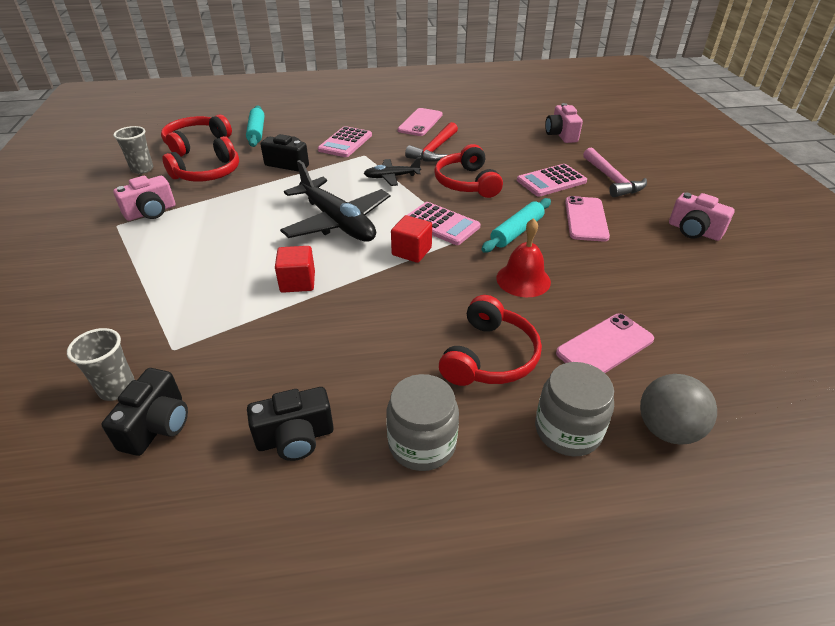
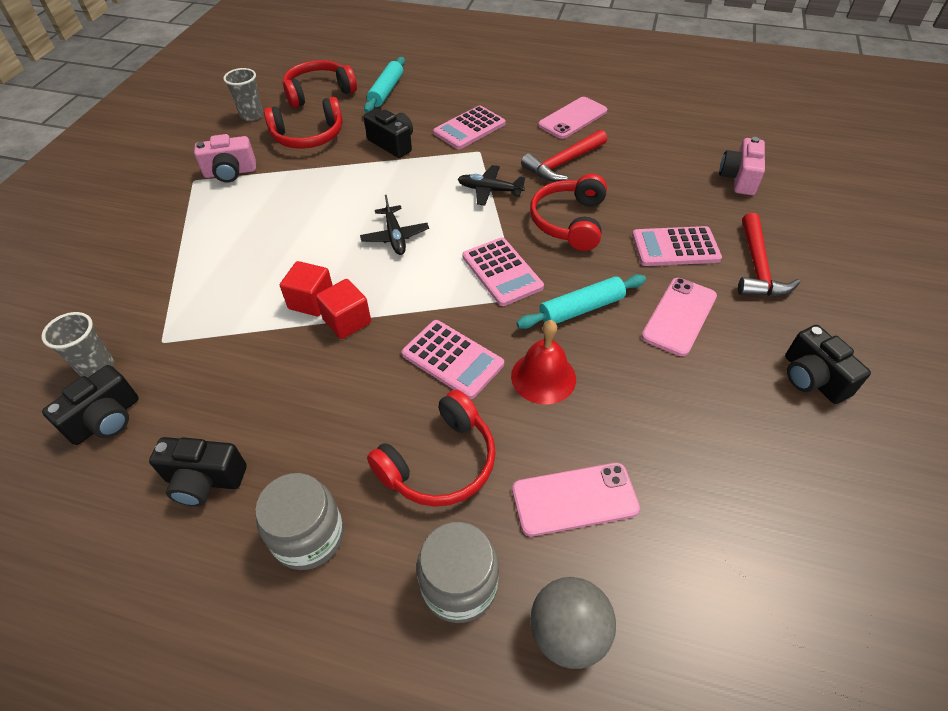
camera: 25 degrees right, 10 degrees up
black plane [280,160,390,242] -> black plane [360,195,429,255], size x0.50
red cube [391,215,432,263] -> red cube moved to [316,279,371,339]
pink hammer [583,148,647,197] -> red hammer [738,213,800,296]
pink camera [669,193,735,241] -> black camera [785,325,871,404]
none -> pink calculator [402,320,504,399]

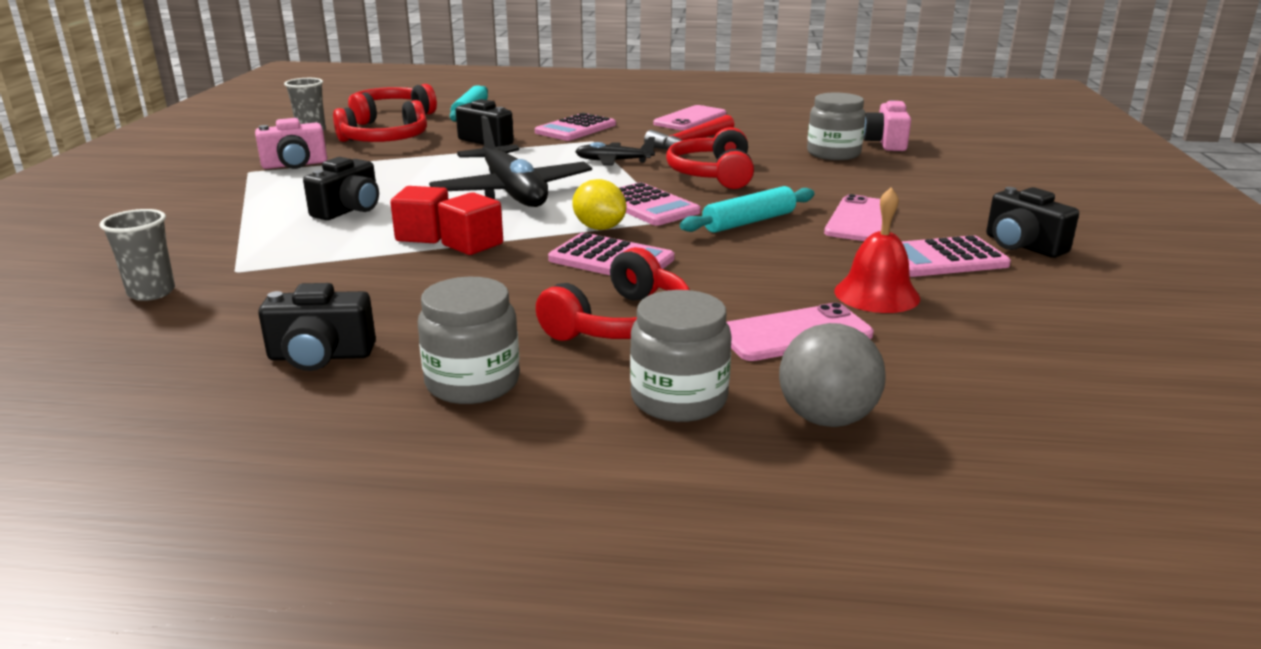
camera: 10 degrees left, 25 degrees down
black camera [42,365,139,445] -> black camera moved to [303,157,379,220]
black plane [360,195,429,255] -> black plane [429,116,592,207], size x1.98
red bell [511,320,576,405] -> red bell moved to [834,187,920,313]
pink calculator [632,226,722,266] -> pink calculator moved to [901,235,1011,277]
red hammer [738,213,800,296] -> none
none -> yellow lemon [572,179,626,230]
none -> grey jar [807,93,866,160]

